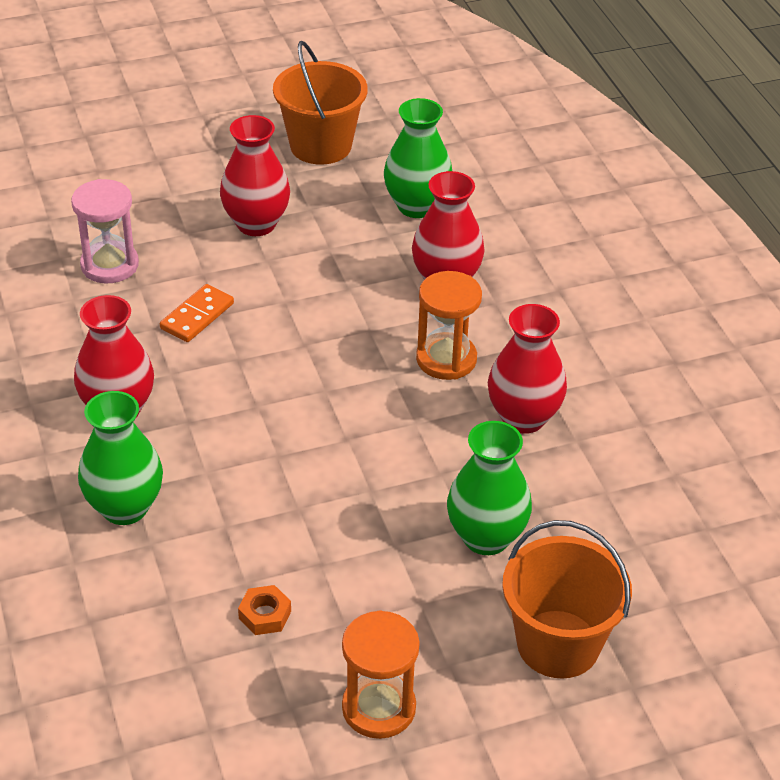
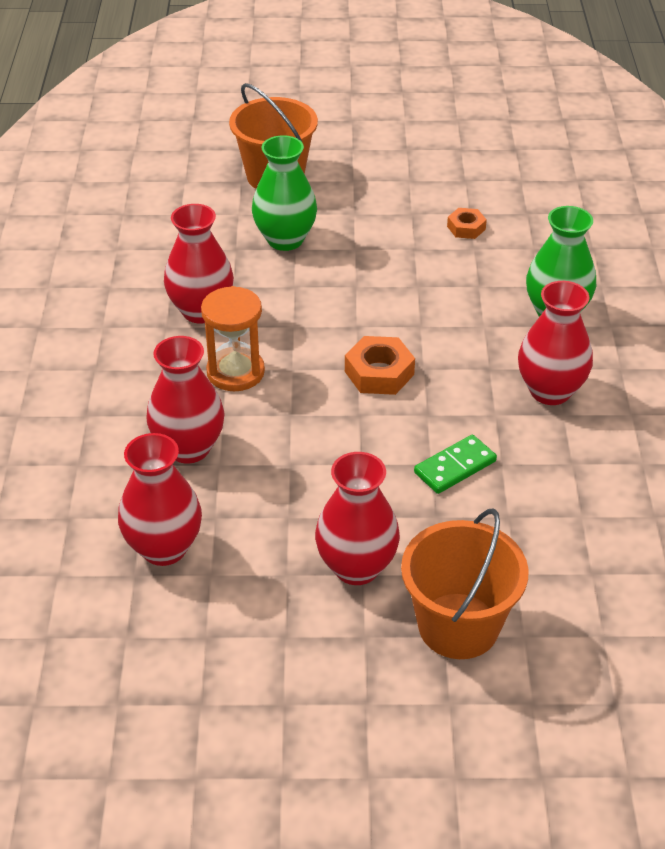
camera: 160 degrees left, 0 degrees up
pink hourglass [71,179,139,283] -> none
orange domino [160,284,234,342] -> green domino [414,435,497,494]
orange bucket [273,41,368,165] -> orange bucket moved to [401,509,529,659]
orange hourglass [342,610,420,739] -> none
green vase [384,98,452,218] -> red vase [118,433,202,566]
none -> orange nut [345,336,415,395]

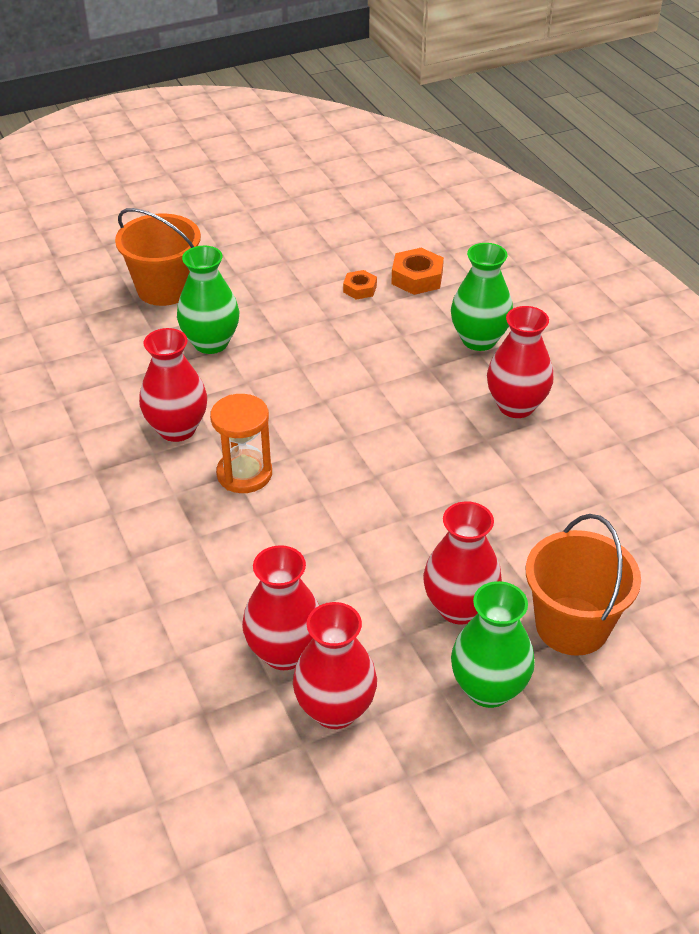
camera: 25 degrees left, 0 degrees up
red vase [146,336,224,464] -> red vase moved to [293,602,377,729]
orange nut [345,336,415,395] -> orange nut moved to [391,248,444,295]
green domino [414,435,497,494] -> none
none -> green vase [451,581,535,708]

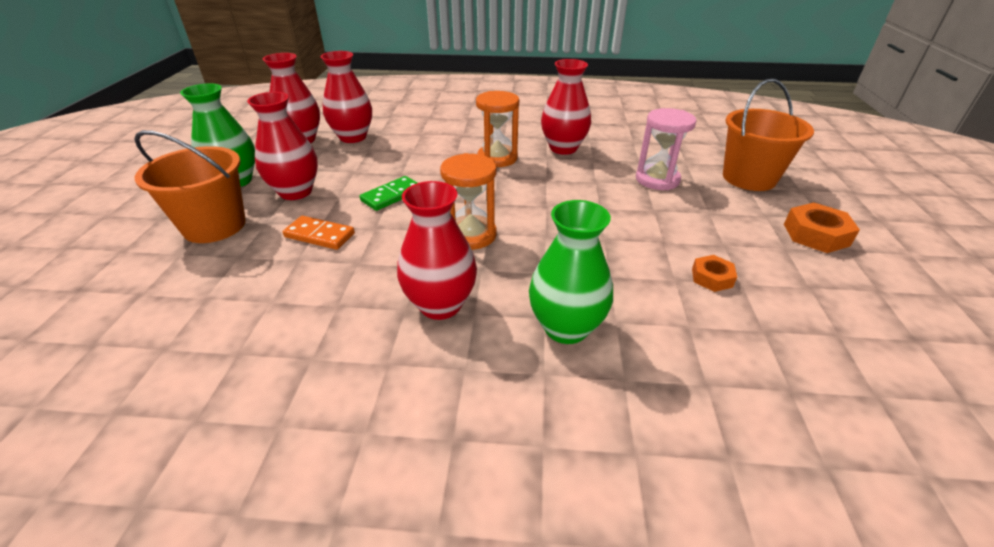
camera: 120 degrees right, 5 degrees down
green vase [177,246,239,354] -> pink hourglass [636,108,697,190]
orange nut [391,248,444,295] -> orange nut moved to [784,202,860,253]
none -> orange domino [283,216,355,250]
none -> green domino [360,176,418,211]
none -> orange hourglass [440,153,497,250]

